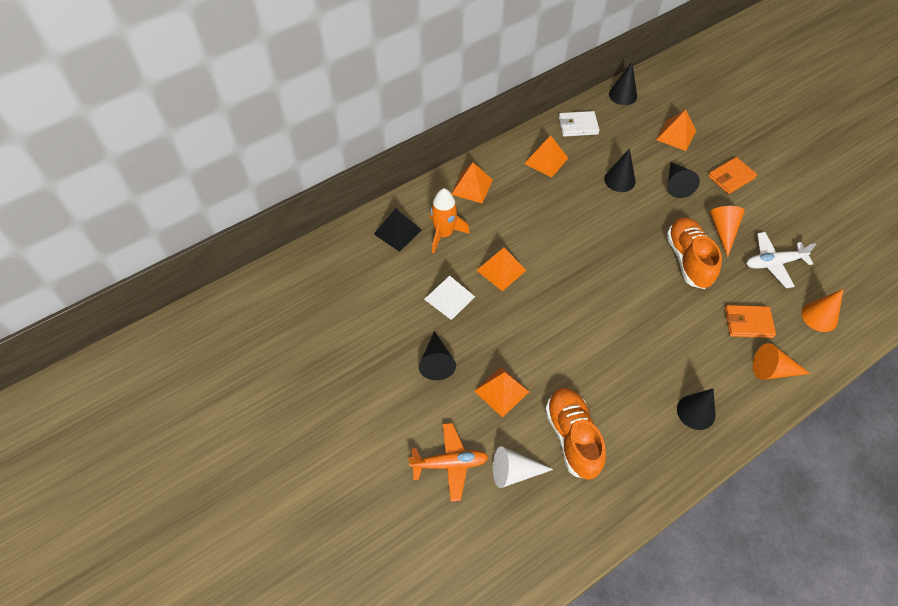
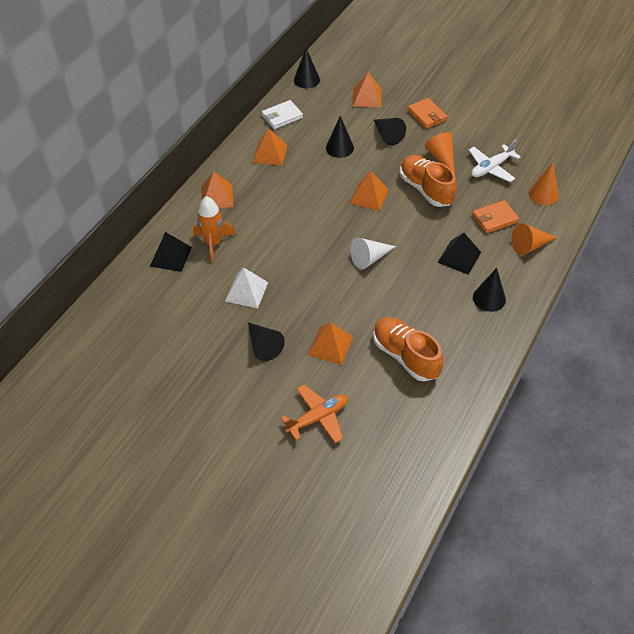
camera: 25 degrees left, 5 degrees down
orange pyramid [476,248,526,291] -> orange pyramid moved to [350,171,389,211]
white cone [493,446,554,488] -> white cone moved to [350,238,396,270]
orange wallet [708,157,757,194] -> orange wallet turned 60 degrees counterclockwise [407,98,448,129]
none -> black pyramid [437,233,481,275]

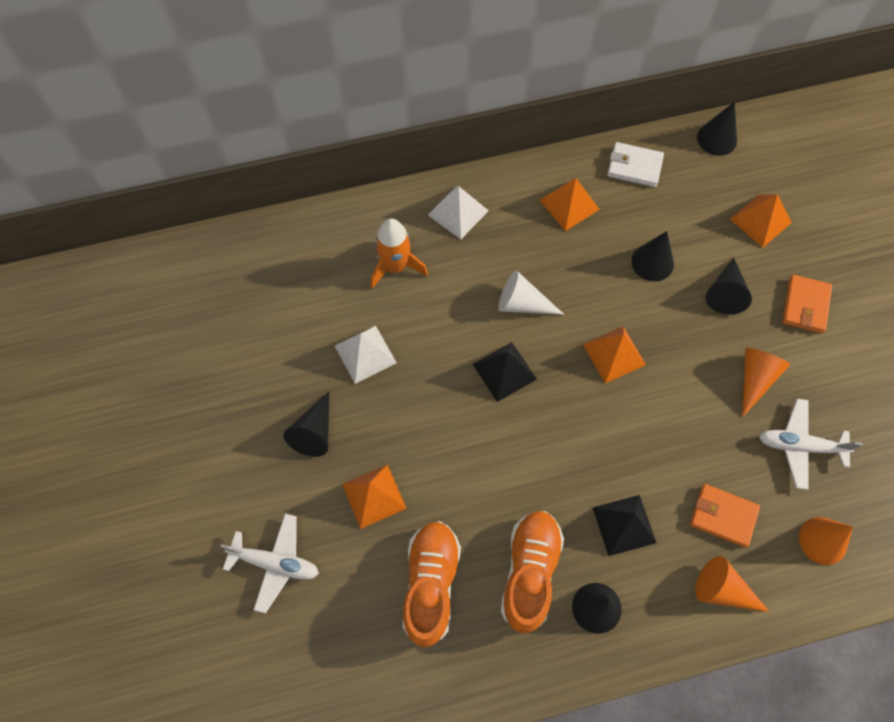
camera: 45 degrees right, 15 degrees up
black pyramid [150,232,192,272] -> black pyramid moved to [473,342,537,402]
orange pyramid [201,172,234,208] -> white pyramid [428,186,489,239]
orange plane [281,385,348,443] -> white plane [220,514,319,614]
white cone [350,238,396,270] -> white cone moved to [498,271,564,315]
orange shoe [400,155,457,207] -> orange shoe moved to [501,511,564,634]

